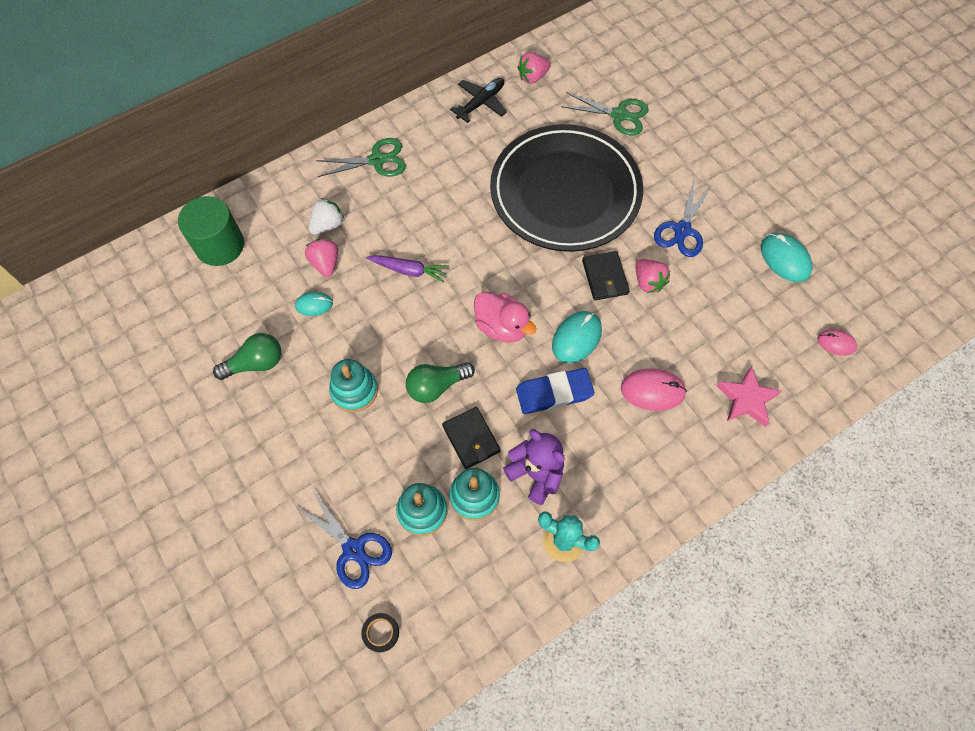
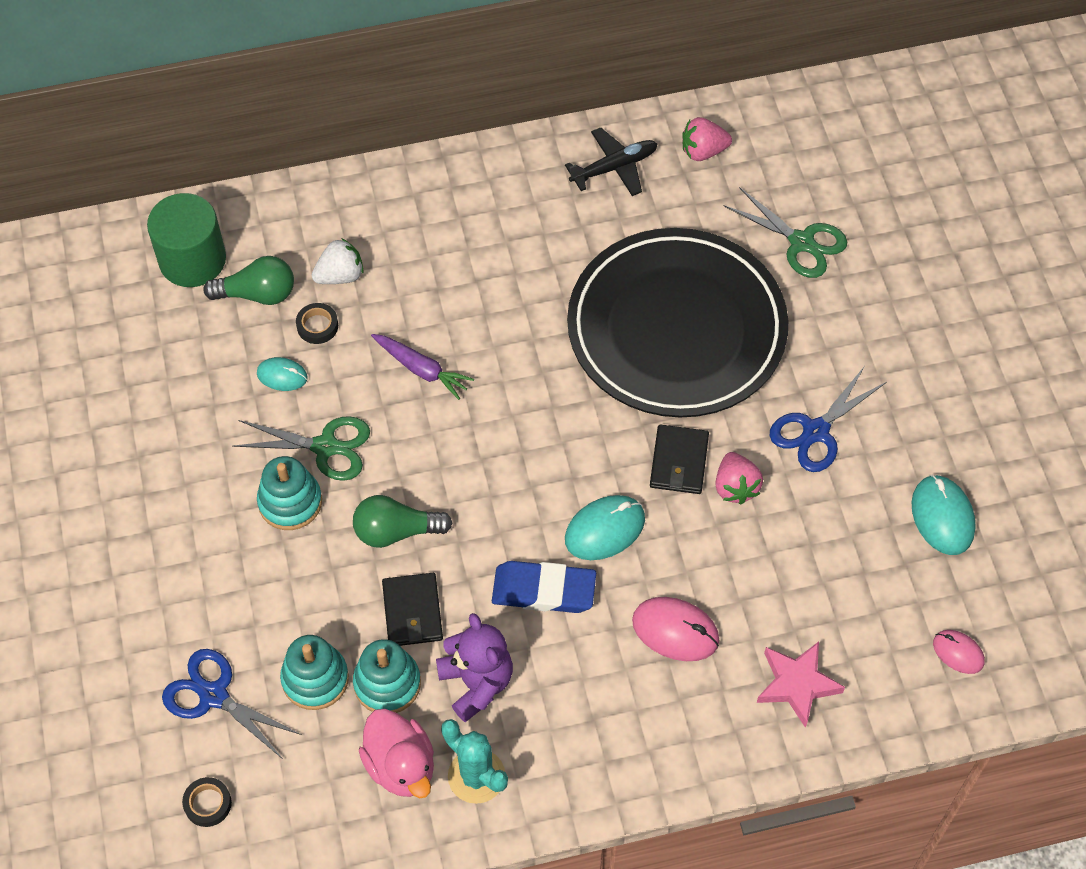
camera: 20 degrees right, 5 degrees down
green light bulb [213,333,281,380] -> green light bulb moved to [203,256,294,305]
blue scissors [298,491,392,589] -> blue scissors turned 150 degrees clockwise [162,649,302,759]
pink strawberry [305,238,338,277] -> black tape [296,303,338,344]
green scissors [316,138,406,177] -> green scissors moved to [232,416,370,481]
pink duck [474,291,536,343] -> pink duck moved to [359,709,434,798]

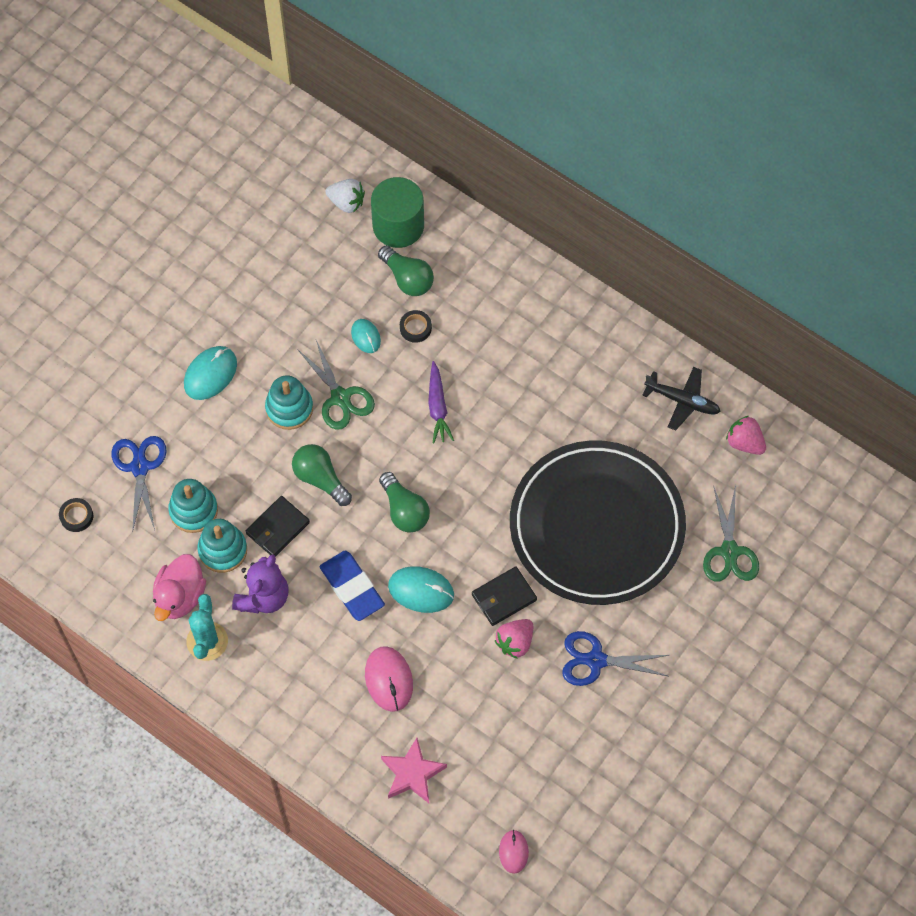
camera: 50 degrees right, 5 degrees up
white strawberry [312,238,364,284] -> white strawberry moved to [326,179,365,213]
turquoise mouse [912,475,976,555] -> turquoise mouse moved to [184,346,237,400]
none -> green light bulb [379,472,430,533]

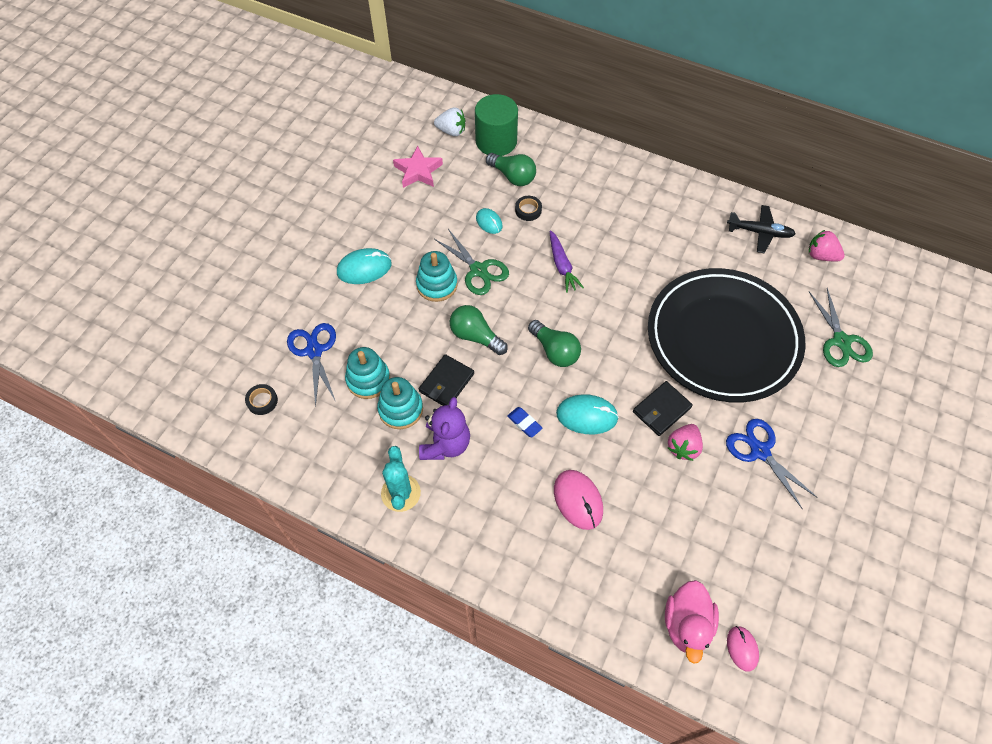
camera: 10 degrees left, 5 degrees down
pink duck [153,554,206,621] -> pink duck moved to [665,580,719,664]
turquoise mouse [184,346,237,400] -> turquoise mouse turned 45 degrees clockwise [337,248,392,284]
blue eraser [320,551,385,621] -> blue eraser [507,407,542,437], size x0.52
pink star [381,738,447,803] -> pink star moved to [393,146,443,188]
blue scissors [562,631,669,686] -> blue scissors turned 60 degrees clockwise [726,419,818,509]

